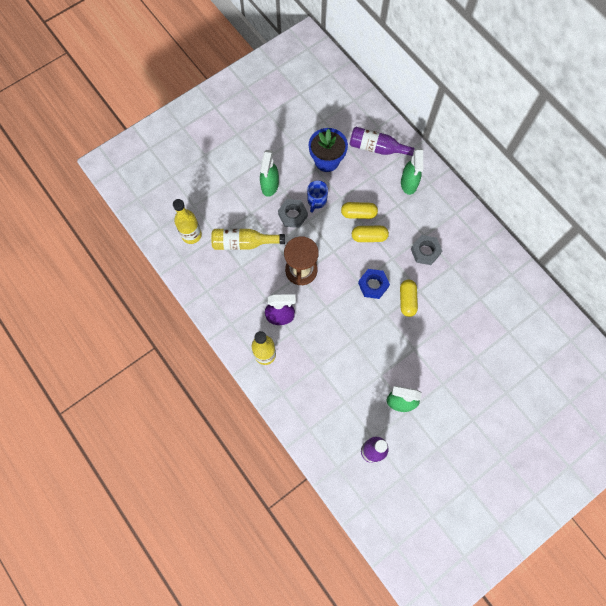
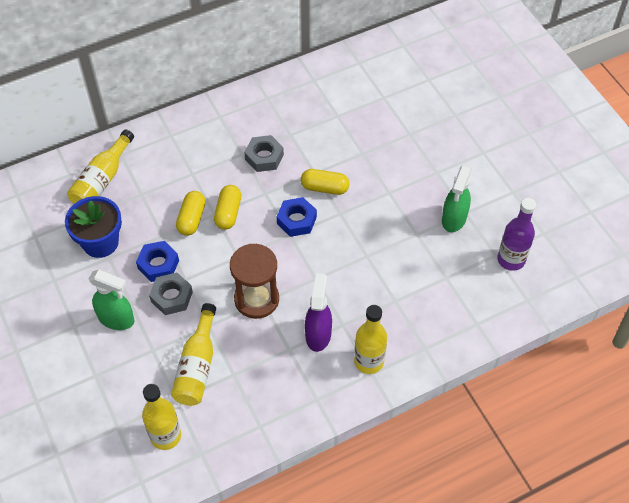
camera: 80 degrees left, 15 degrees down
blue mug [307,180,328,213] -> blue nut [136,241,179,282]
purple bottle [350,127,416,156] -> yellow bottle [67,129,134,204]
green spray bottle [401,148,423,195] -> none

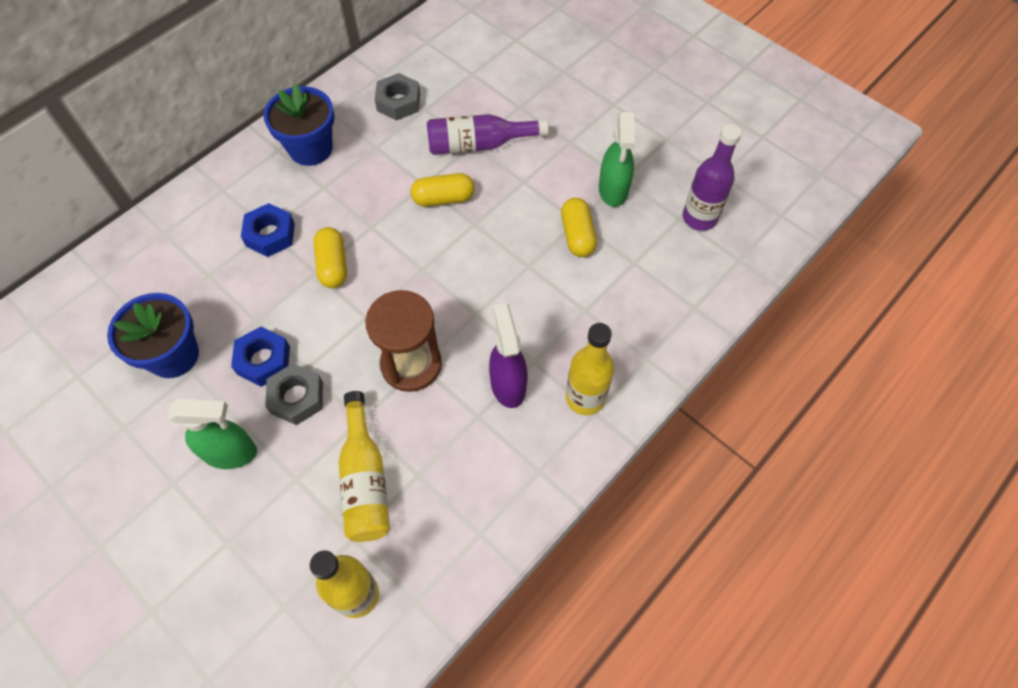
camera: 20 degrees left, 5 degrees up
yellow bottle [67,129,134,204] -> none
yellow capsule [176,191,206,236] -> yellow capsule moved to [561,198,597,257]
grey nut [244,135,284,172] -> grey nut moved to [374,73,420,120]
blue nut [277,197,317,237] -> blue nut moved to [241,203,295,257]
none -> blue flower pot [263,84,334,166]
none -> purple bottle [427,114,548,155]

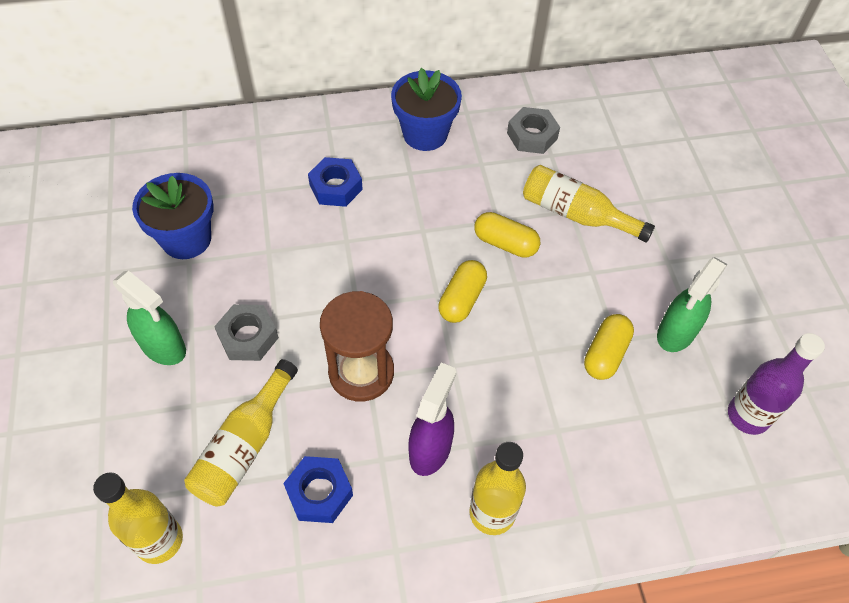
camera: 35 degrees right, 5 degrees down
blue nut [231,326,290,387] -> blue nut moved to [283,456,353,523]
yellow capsule [313,227,347,288] -> yellow capsule moved to [438,260,487,323]
purple bottle [427,114,548,155] -> yellow bottle [523,165,655,242]

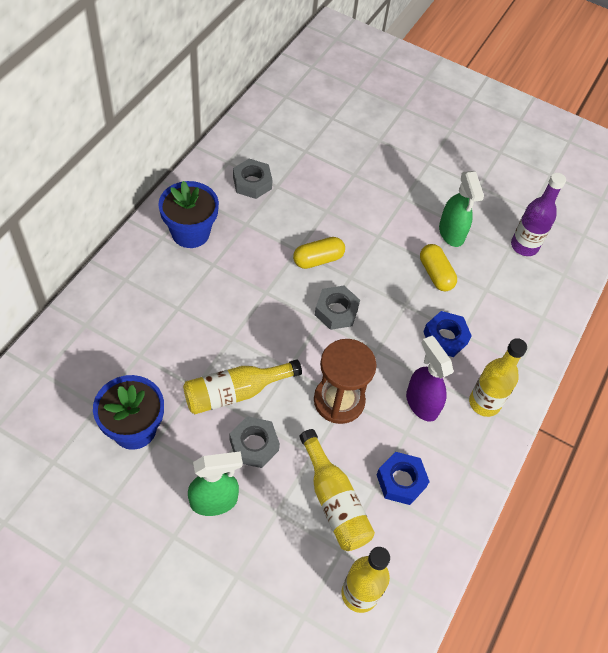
camera: 55 degrees left, 0 degrees up
blue nut [308,157,363,207] -> blue nut moved to [423,311,472,357]
yellow capsule [438,260,487,323] -> grey nut [315,286,360,330]
yellow bottle [523,165,655,242] -> yellow bottle moved to [183,359,302,414]

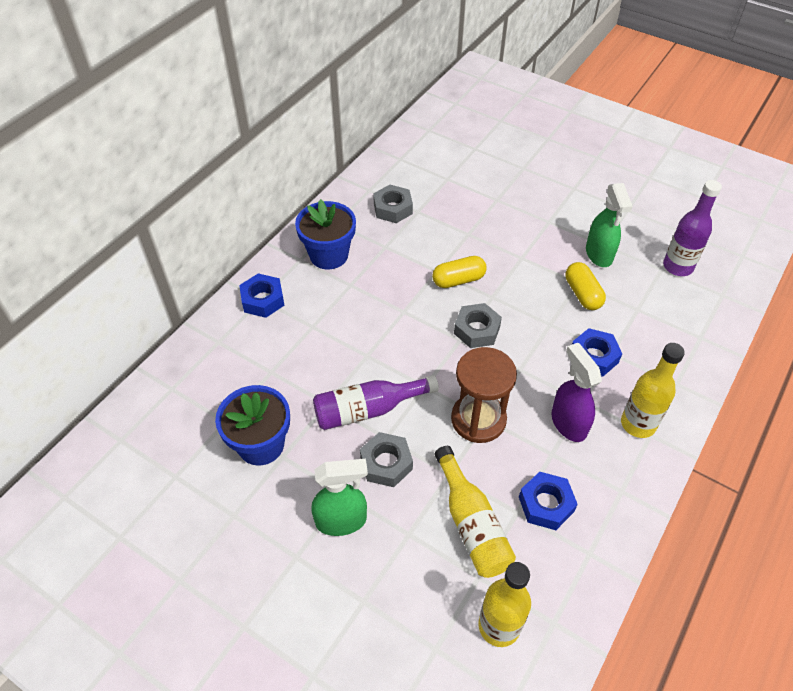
camera: 10 degrees right, 5 degrees down
yellow bottle [183,359,302,414] -> purple bottle [313,375,439,430]
none -> blue nut [239,273,285,318]

